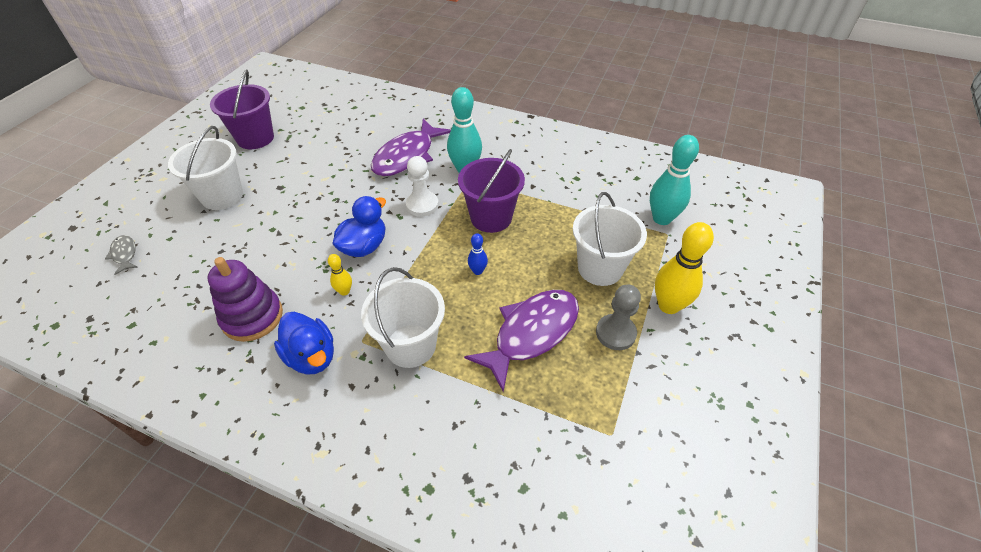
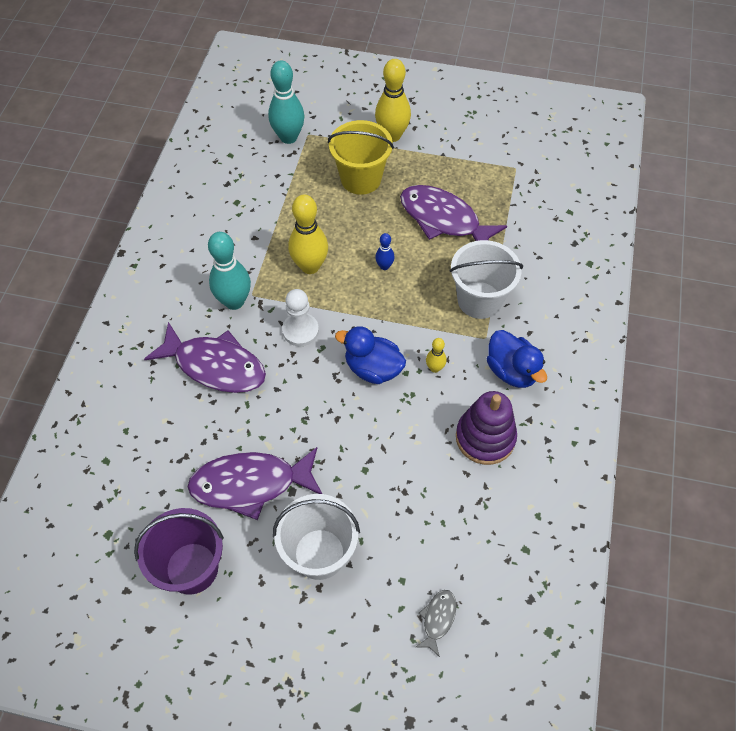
camera: 100 degrees left, 10 degrees up
grey fish [105,235,138,275] -> grey fish turned 150 degrees clockwise [416,590,456,657]
blue duck [274,312,334,375] -> blue duck turned 105 degrees clockwise [487,330,547,388]
purple bucket [458,149,525,233] -> yellow bowling pin [288,194,328,274]
white bucket [573,192,647,286] -> yellow bucket [328,120,394,195]
grey pawn [596,285,641,350] -> none
none -> purple fish [188,447,322,520]

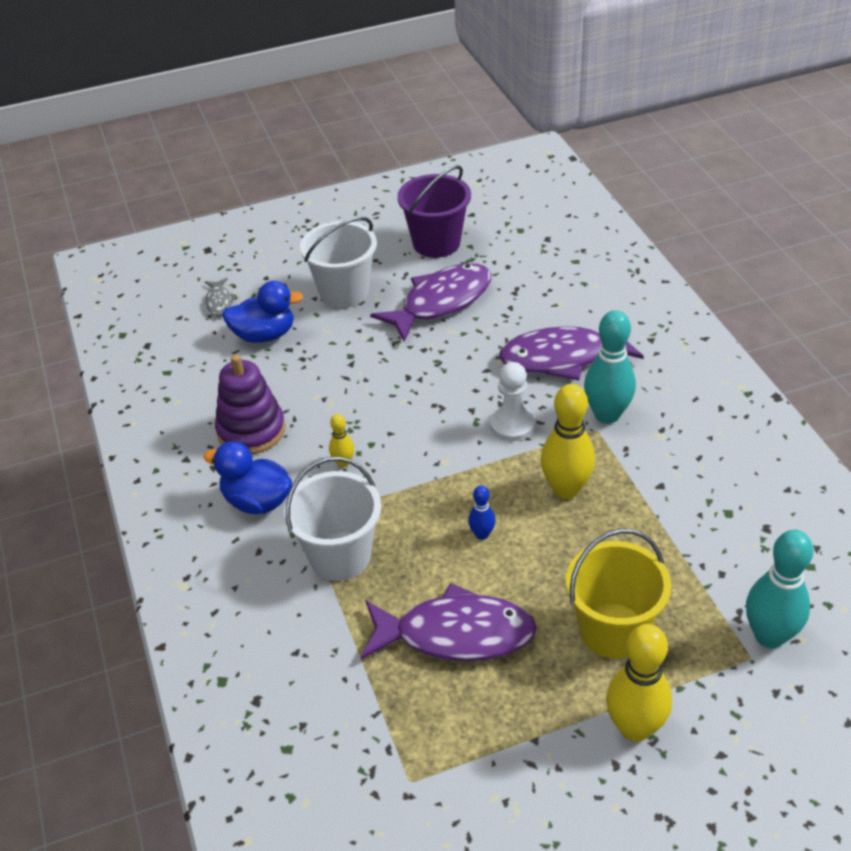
camera: 150 degrees right, 15 degrees down
blue duck [335,326,406,384] -> blue duck moved to [222,281,304,343]

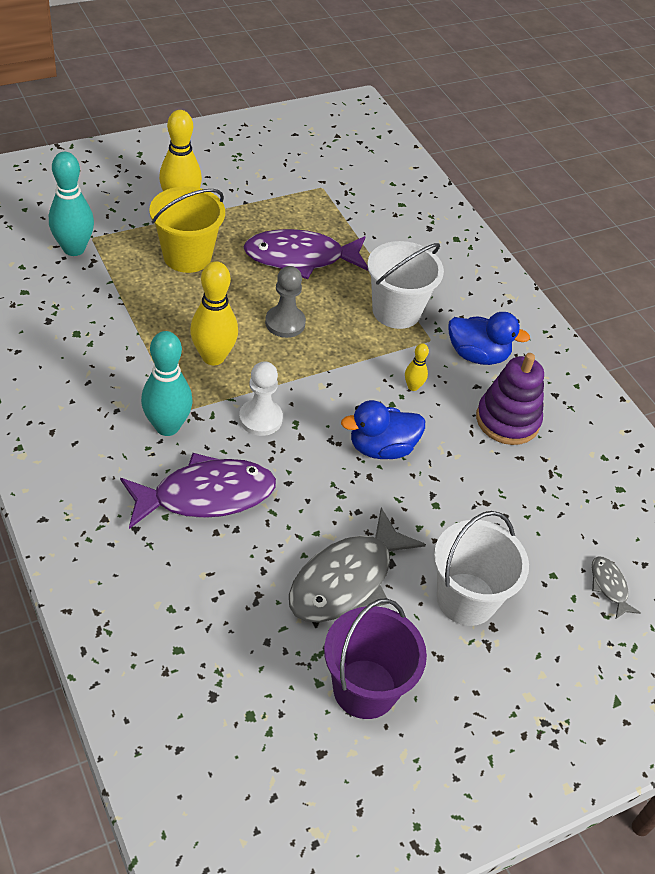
camera: 165 degrees right, 5 degrees up
blue duck [222,281,304,343] -> blue duck moved to [341,400,425,459]
purple fish [370,263,491,342] -> grey fish [289,508,426,623]
blue bowling pin [468,485,495,540] -> grey pawn [265,266,306,338]

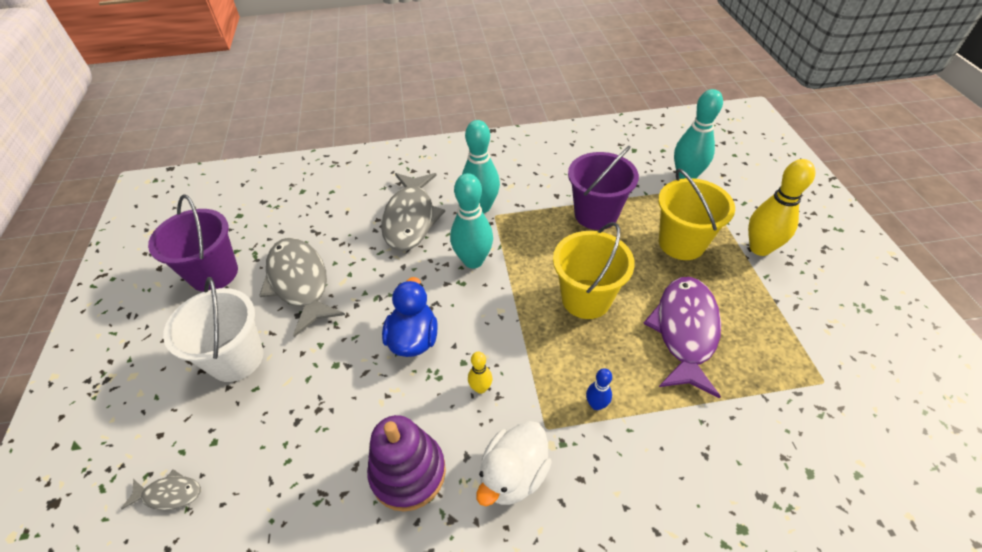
camera: 115 degrees right, 0 degrees up
purple fish [120,453,276,529] -> grey fish [381,173,445,251]
yellow bowling pin [190,261,238,365] -> none
white pawn [239,361,283,436] -> turquoise bowling pin [450,173,493,269]
grey pawn [265,266,306,338] -> yellow bucket [553,222,635,319]
white bucket [367,241,444,329] -> blue bowling pin [586,368,612,410]
blue duck [448,312,530,365] -> white duck [476,421,552,506]
none -> purple bucket [568,146,639,230]

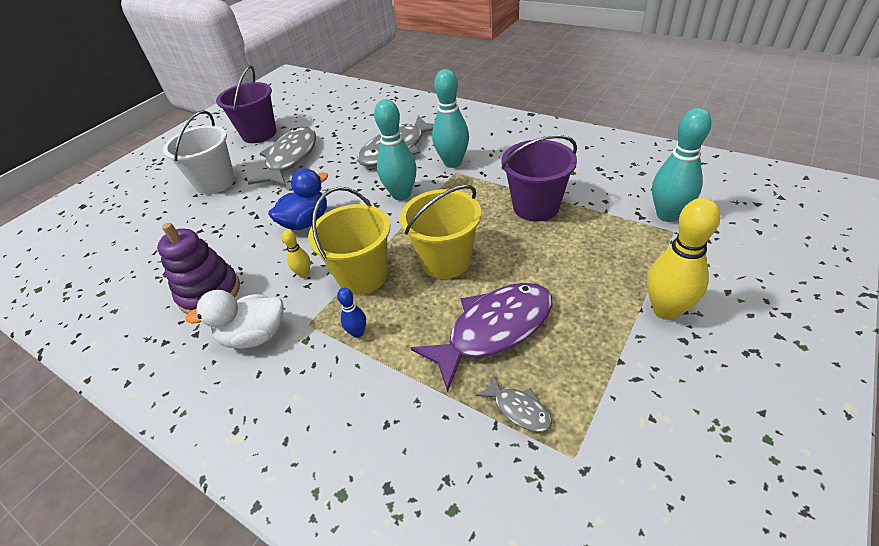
camera: 45 degrees right, 5 degrees down
grey fish [121,469,201,510] -> grey fish moved to [476,375,552,432]
yellow bucket [658,169,735,260] -> yellow bucket moved to [308,187,390,295]

